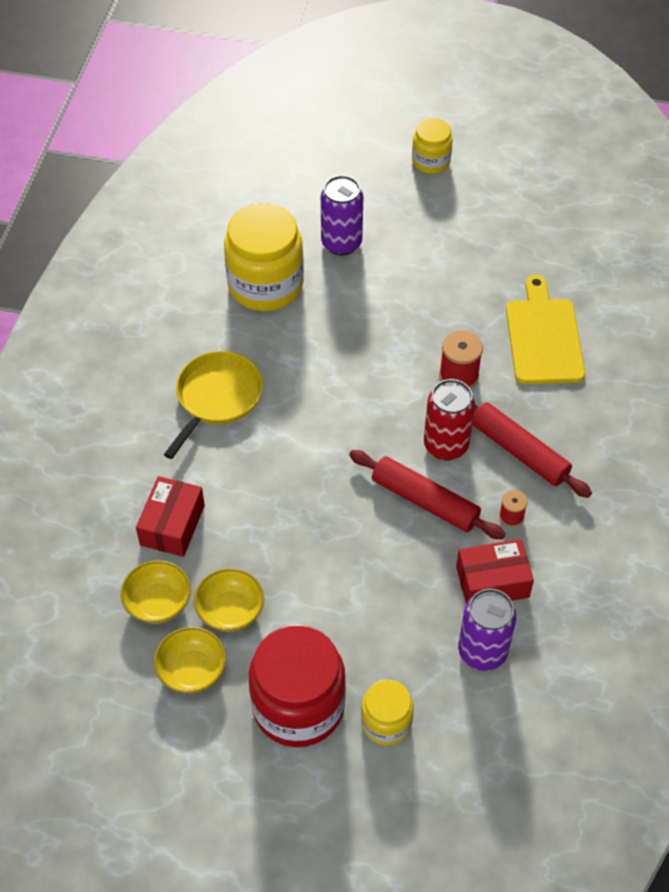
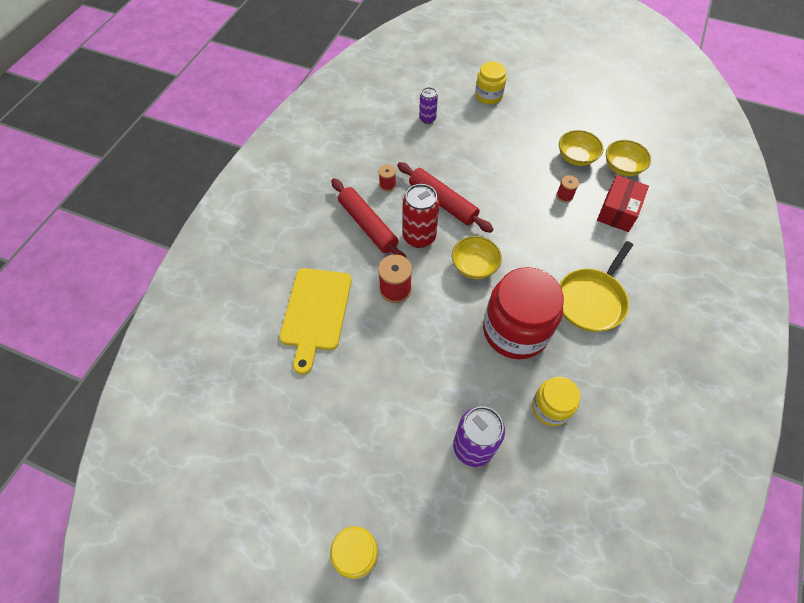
camera: 170 degrees left, 5 degrees up
yellow bowl [154,627,226,694] -> yellow bowl moved to [452,236,502,279]
yellow jar [224,203,304,311] -> yellow jar [532,377,580,426], size x0.55
red jar [249,625,346,747] -> red jar moved to [483,267,564,359]
red box [456,539,534,604] -> none
purple can [458,588,517,671] -> purple can [419,87,438,124], size x0.59
none -> red spool [556,175,579,203]

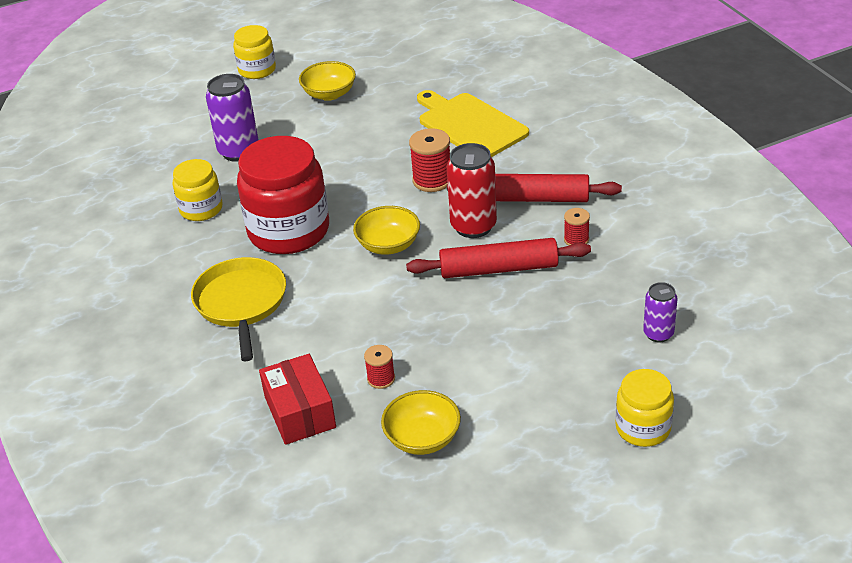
camera: 135 degrees right, 20 degrees down
yellow bowl [606,140,651,176] -> yellow bowl moved to [299,61,356,101]

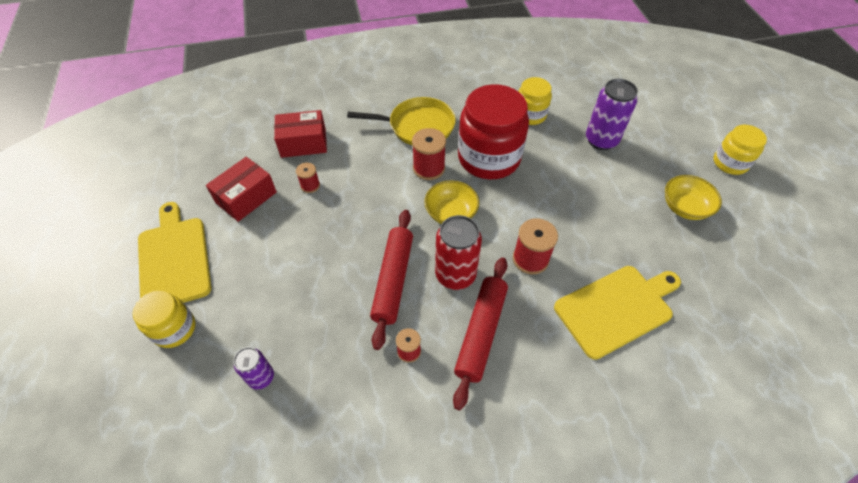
camera: 100 degrees right, 15 degrees up
yellow bowl [381,390,461,455] -> red box [206,157,277,222]
none -> yellow cutting board [138,202,212,303]
none -> red spool [412,128,446,180]

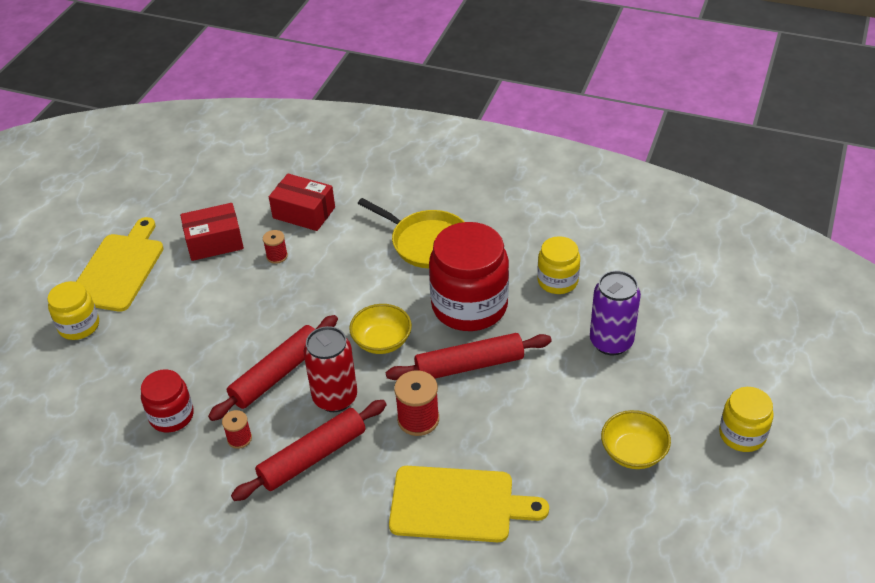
camera: 35 degrees right, 10 degrees down
purple can [233,347,274,390] -> none
red spool [412,128,446,180] -> none
none -> red jar [141,369,194,433]
none -> red rolling pin [386,333,552,380]

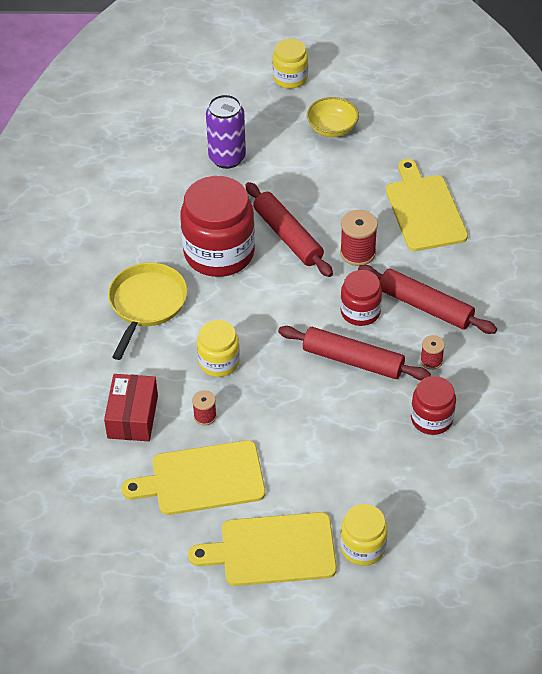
camera: 110 degrees left, 5 degrees up
red box [180,203,244,261] -> yellow cutting board [121,440,266,515]
red can [304,326,357,412] -> red jar [340,270,382,326]
yellow bowl [349,304,412,354] -> none
yellow jar [537,236,580,294] -> yellow jar moved to [197,320,240,377]

